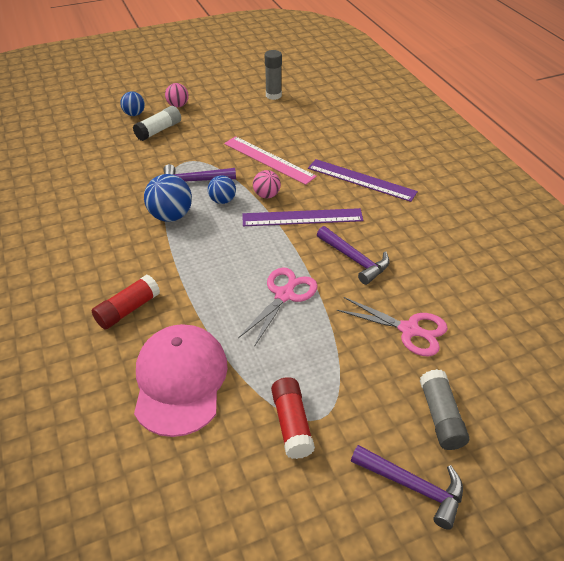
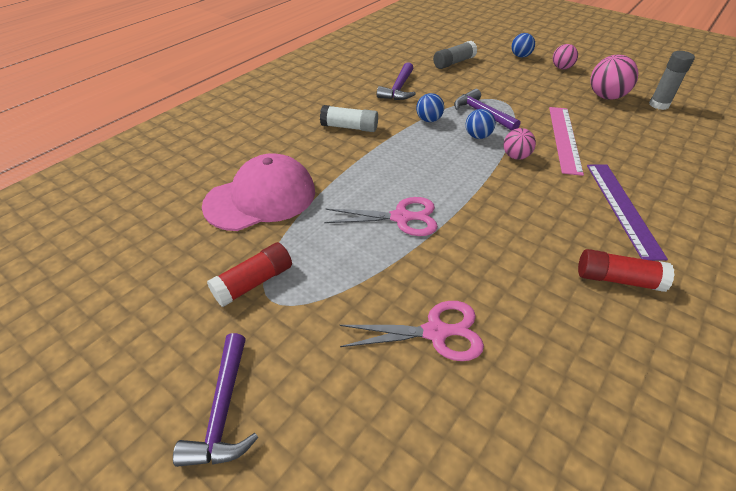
camera: 60 degrees right, 0 degrees up
red glue stick [92,274,160,329] -> red glue stick moved to [578,249,675,292]
white glue stick [133,106,181,141] -> white glue stick moved to [320,105,378,132]
blue ball [144,174,192,222] -> blue ball [416,93,444,122], size x0.62
purple ruler [242,208,363,226] -> none
purple hammer [317,226,389,285] -> purple hammer moved to [377,62,416,100]
pink scissors [337,297,448,356] -> pink scissors turned 90 degrees counterclockwise [339,301,484,361]
grey glue stick [420,369,469,450] -> grey glue stick moved to [433,41,477,69]
none -> pink ball [590,55,638,100]

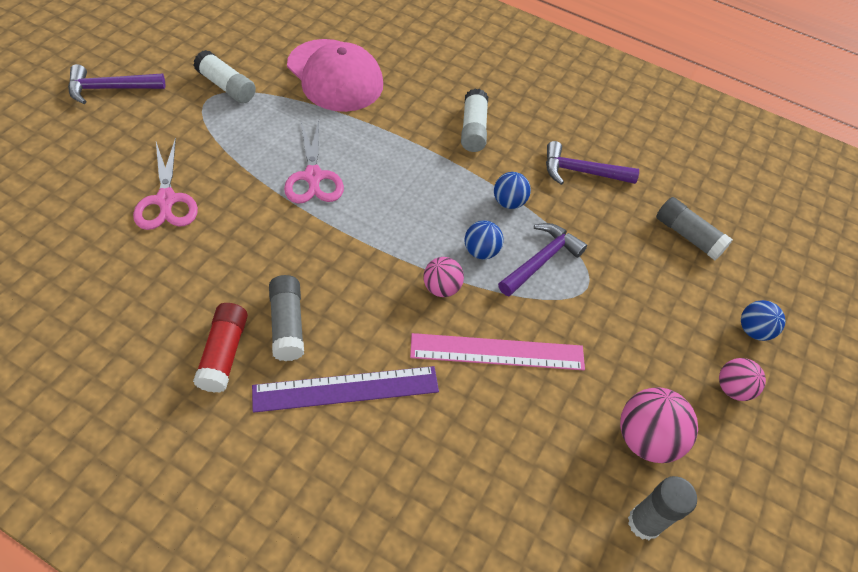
camera: 75 degrees right, 10 degrees up
red glue stick [207,242,292,307] -> white glue stick [194,50,256,104]
none -> grey glue stick [269,275,304,361]

